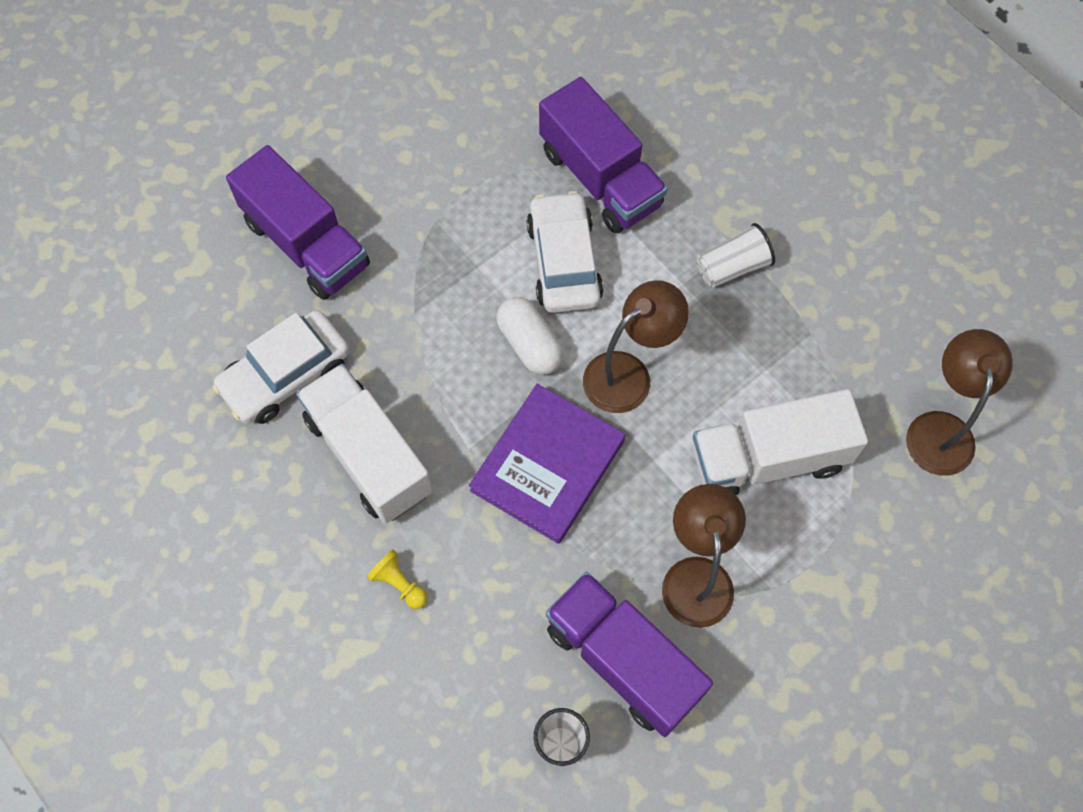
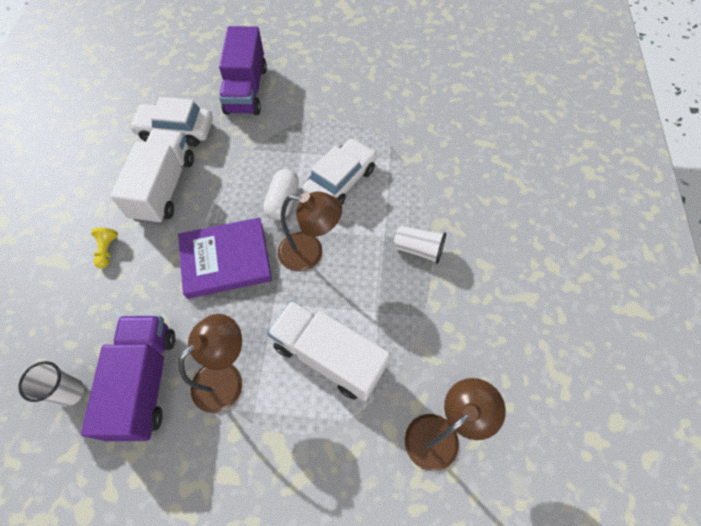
camera: 45 degrees right, 5 degrees down
purple truck [539,77,668,233] -> none

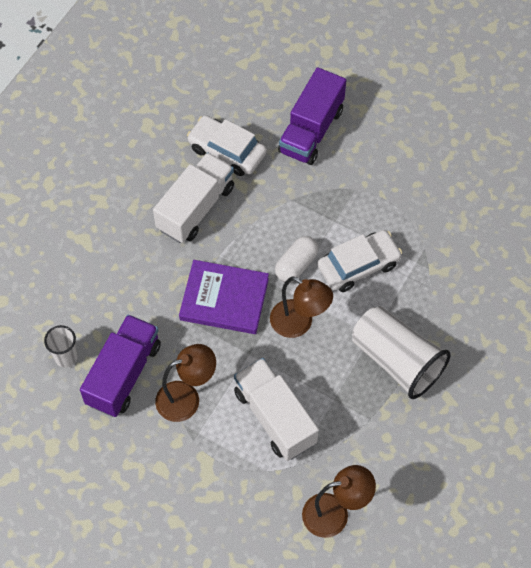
camera: 25 degrees right, 0 degrees up
yellow pawn [91,228,118,268] -> none
white cup [393,225,446,264] -> white cup [352,306,451,399], size x1.94

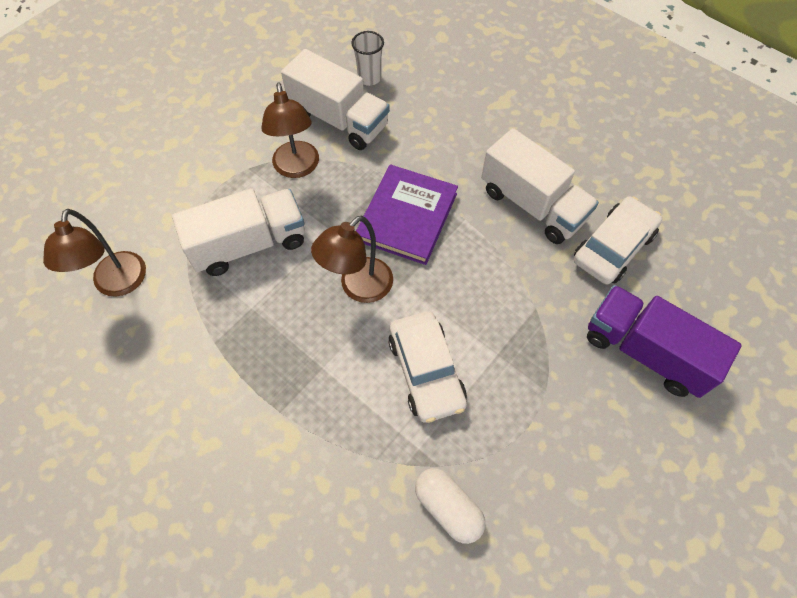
camera: 100 degrees right, 0 degrees up
purple truck [80,314,161,417] -> white truck [281,49,390,150]
white capsule [275,236,319,282] -> white capsule moved to [415,468,485,544]
white cup [352,306,451,399] -> none

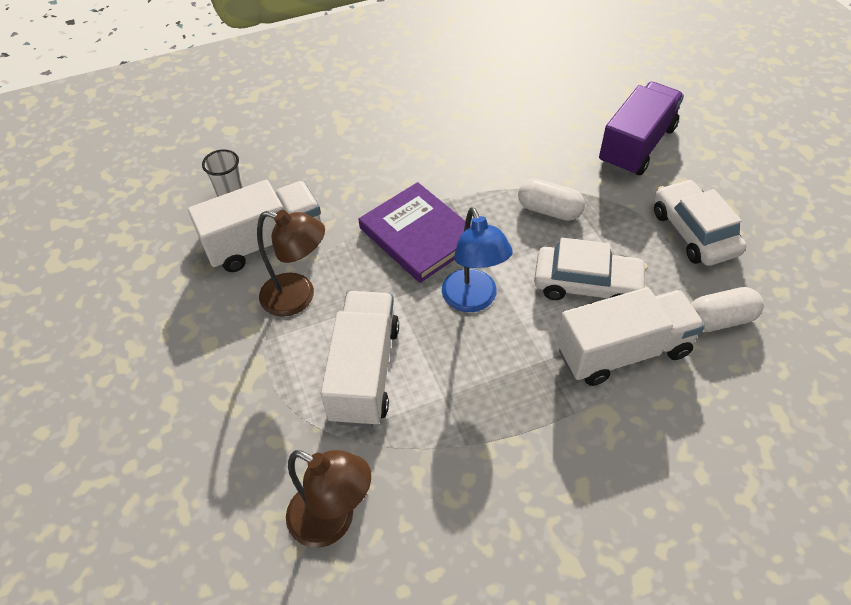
camera: 60 degrees left, 10 degrees down
brown lamp [311,216,393,303] -> blue lamp [442,207,513,312]
white truck [481,128,599,244] -> white truck moved to [556,287,705,386]
white car [574,197,662,284] -> white car moved to [654,179,746,266]
purple truck [587,285,742,398] -> purple truck turned 150 degrees clockwise [599,82,684,176]
none -> white capsule [518,179,585,221]

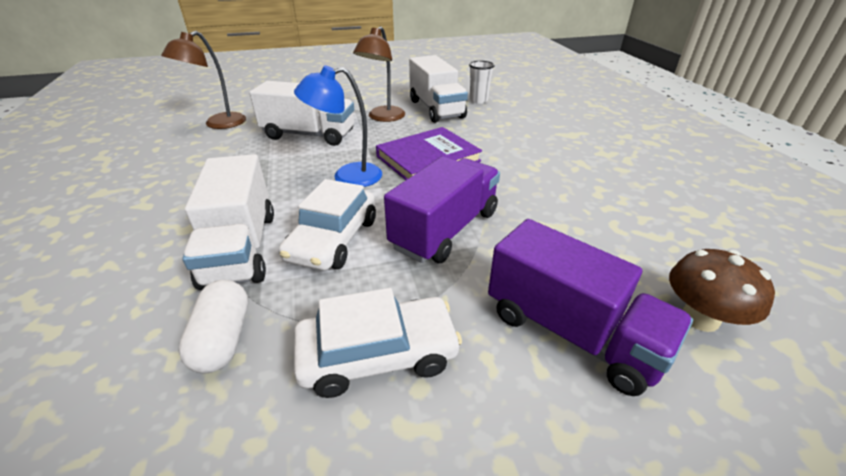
camera: 95 degrees right, 15 degrees down
white capsule [518,179,585,221] -> purple truck [384,156,500,263]
none -> brown mushroom [669,249,775,332]

